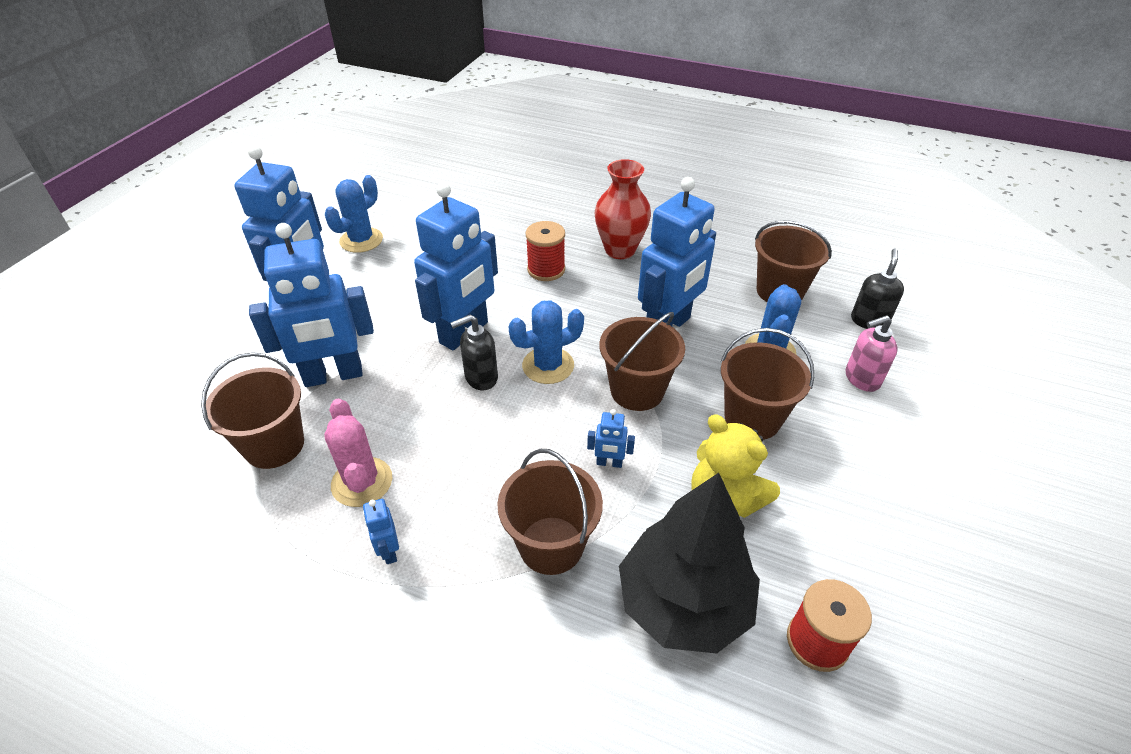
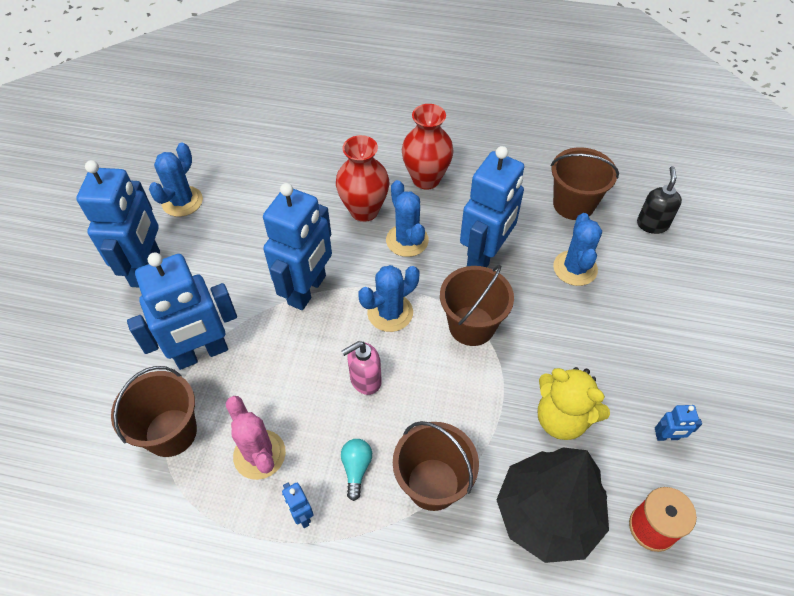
camera: 10 degrees left, 10 degrees up
black soap dispenser [451,315,498,390] -> none
red spool [526,221,565,281] -> red vase [336,135,389,222]
blue robot [587,409,635,468] -> blue robot moved to [655,405,702,441]
brown bucket [721,328,815,440] -> none
pink soap dispenser [846,315,898,392] -> pink soap dispenser moved to [342,341,382,395]
none -> turquoise light bulb [341,439,372,501]
none -> blue cactus [386,180,429,257]

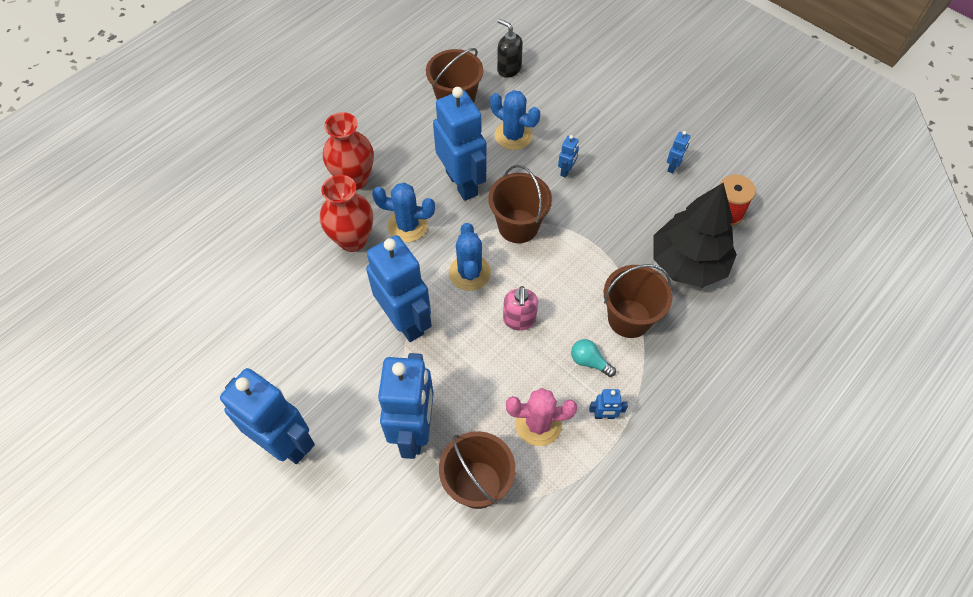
camera: 60 degrees left, 5 degrees up
blue cactus [149,142,203,217] -> none
yellow teddy bear [538,367,610,440] -> none
none -> blue robot [558,135,579,178]

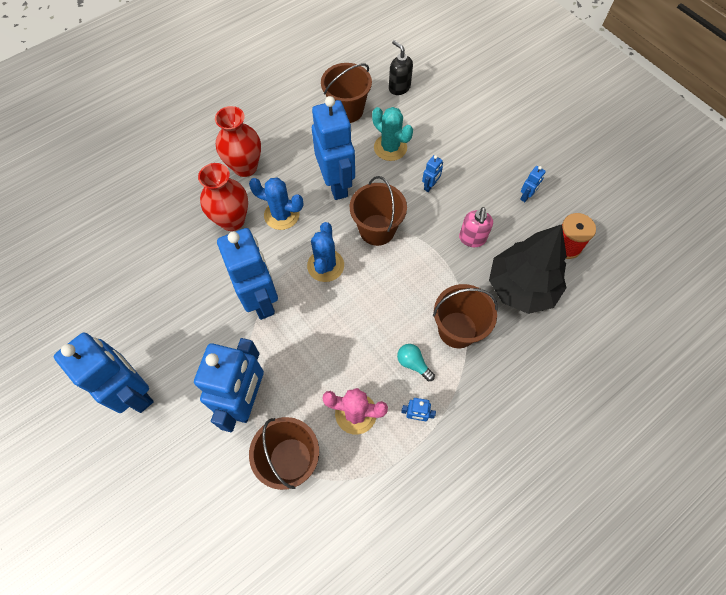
camera: 10 degrees right, 5 degrees up
blue cactus [490,90,540,150] -> turquoise cactus [372,107,413,161]
pink soap dispenser [503,286,538,331] -> pink soap dispenser moved to [459,207,493,247]

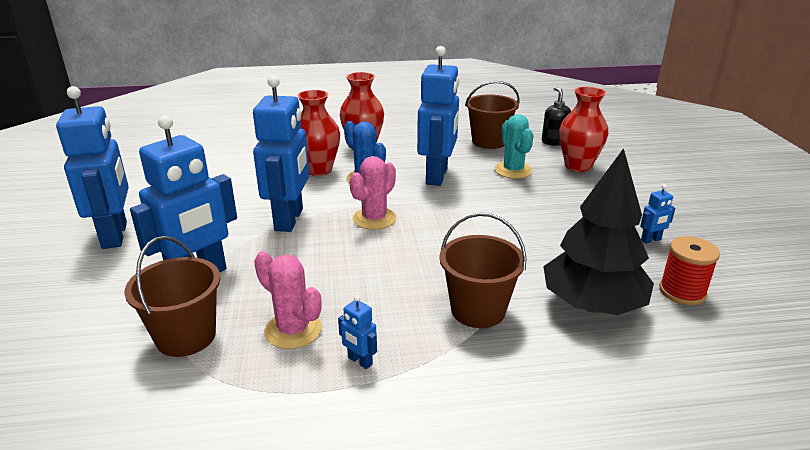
camera: 30 degrees right, 35 degrees down
blue cactus [307,222,344,282] -> pink cactus [349,156,396,230]
brown bucket [350,176,407,246] -> none
turquoise light bulb [397,344,435,381] -> none
blue robot [422,155,443,192] -> none
pink soap dispenser [459,207,493,247] -> none
none -> red vase [559,87,608,172]

